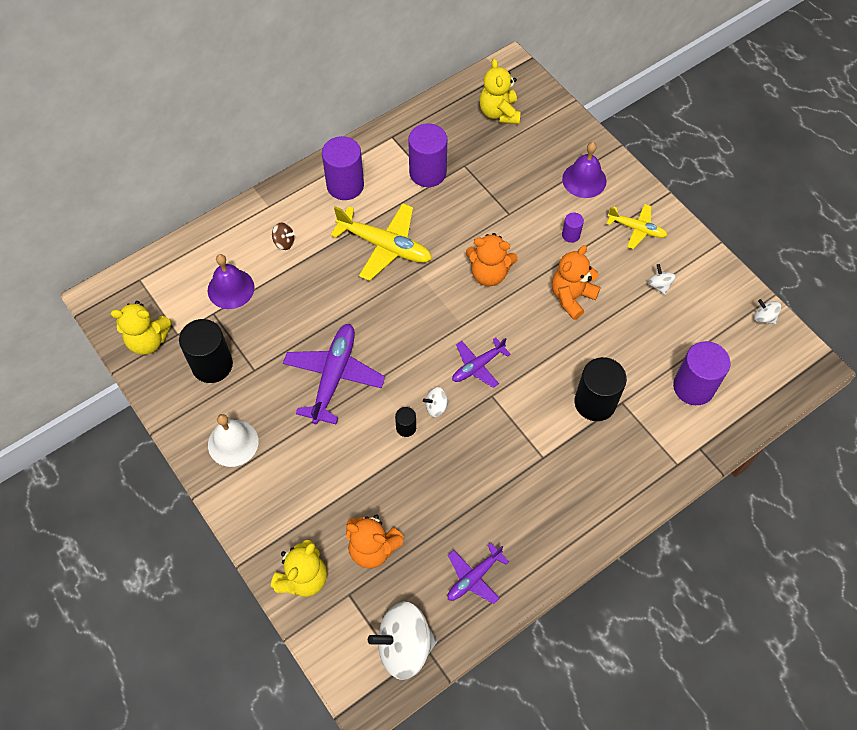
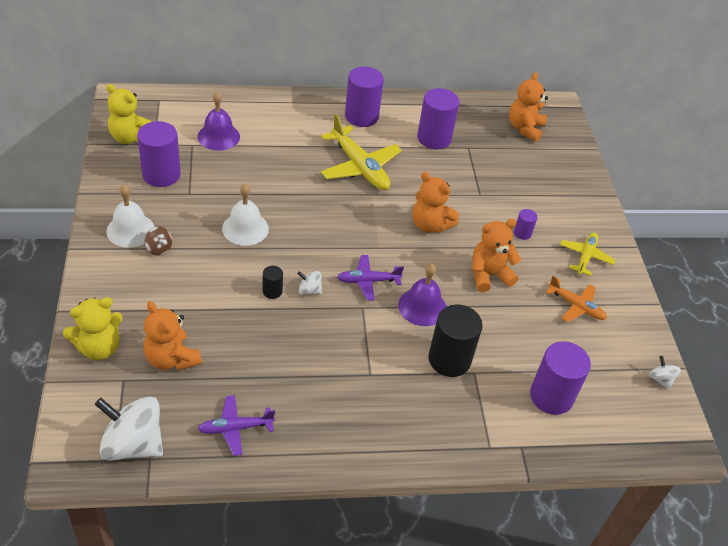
camera: 25 degrees right, 15 degrees down
black cylinder [179,319,233,383] -> purple cylinder [137,121,181,187]
brown spinning top [272,223,294,250] -> brown spinning top moved to [145,226,172,256]
purple plane [283,324,385,424] -> white bell [222,184,269,246]
yellow teddy bear [479,59,521,124] -> orange teddy bear [509,72,548,142]
purple bell [562,142,607,198] -> purple bell moved to [398,264,446,326]
yellow plane [607,204,668,249] -> yellow plane turned 120 degrees counterclockwise [560,232,616,276]
white spinning top [647,264,676,295] -> orange plane [546,276,607,322]

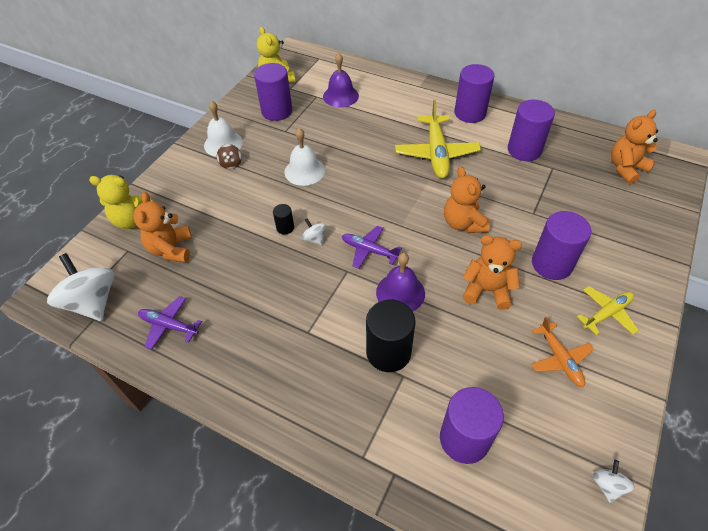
camera: 40 degrees right, 5 degrees up
purple cylinder [514,209,537,240] -> purple cylinder [532,211,591,280], size x2.09

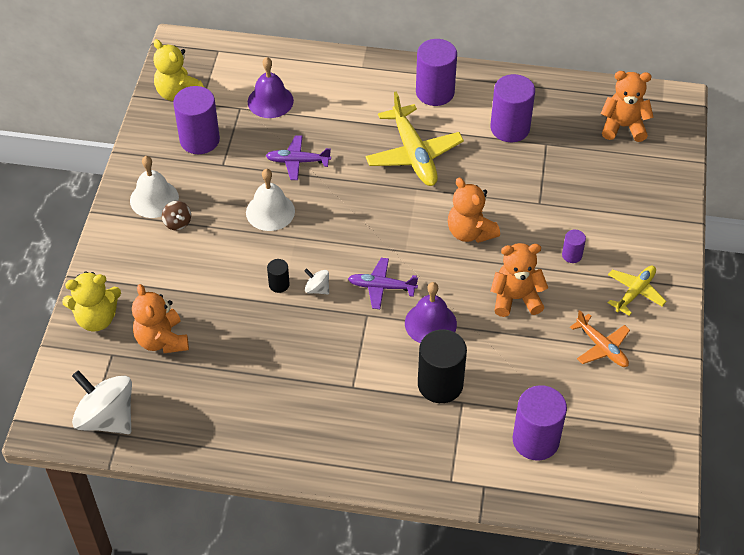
camera: 20 degrees left, 0 degrees up
purple plane [138,296,202,350] -> purple plane moved to [266,135,331,180]
purple cylinder [532,211,591,280] -> purple cylinder [562,230,586,263], size x0.48
white spinning top [593,460,635,503] -> none
orange teddy bear [611,110,658,184] -> orange teddy bear turned 60 degrees clockwise [601,71,654,142]

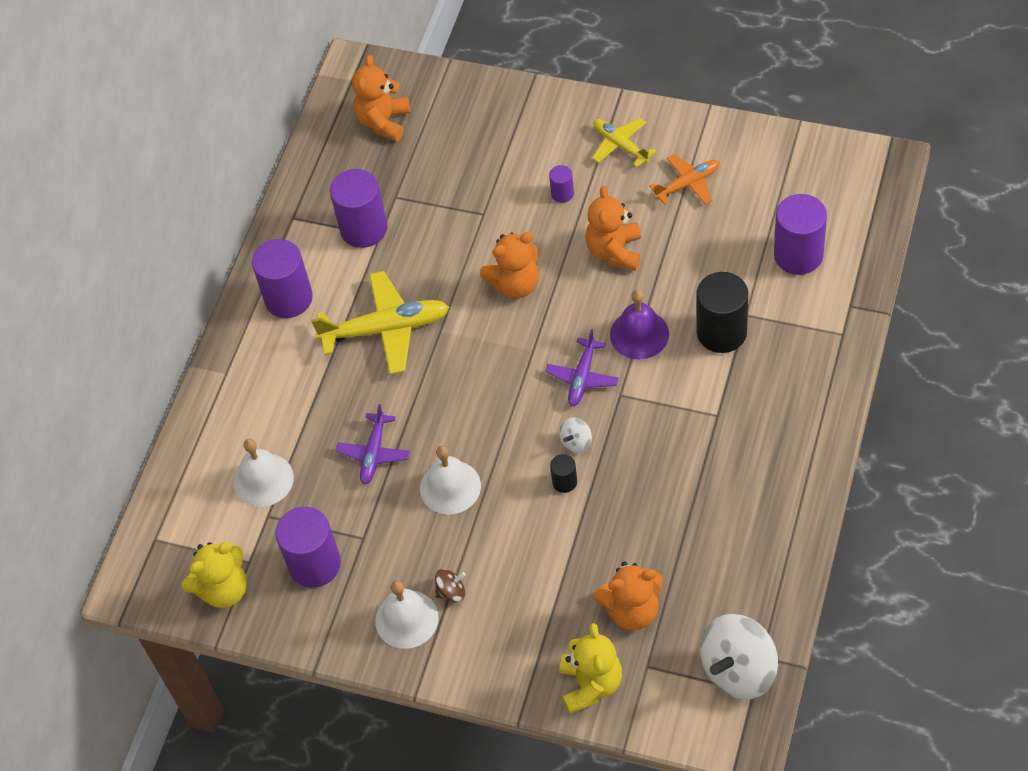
camera: 75 degrees left, 5 degrees up
purple bell [248,57,294,118] -> white bell [234,439,294,507]

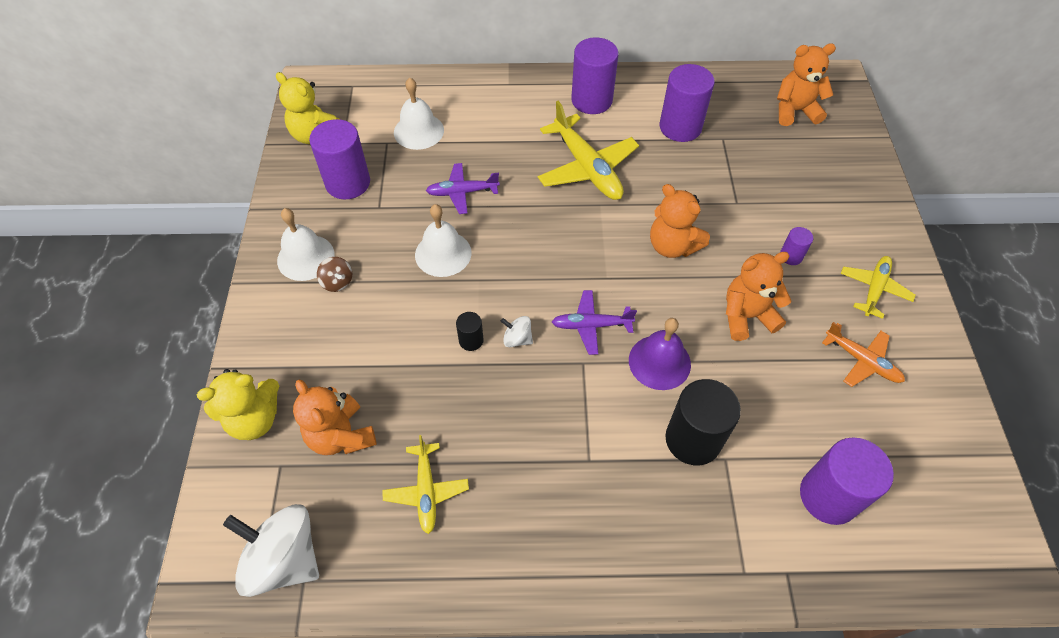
camera: 65 degrees right, 0 degrees up
none -> yellow plane [382,435,469,534]

